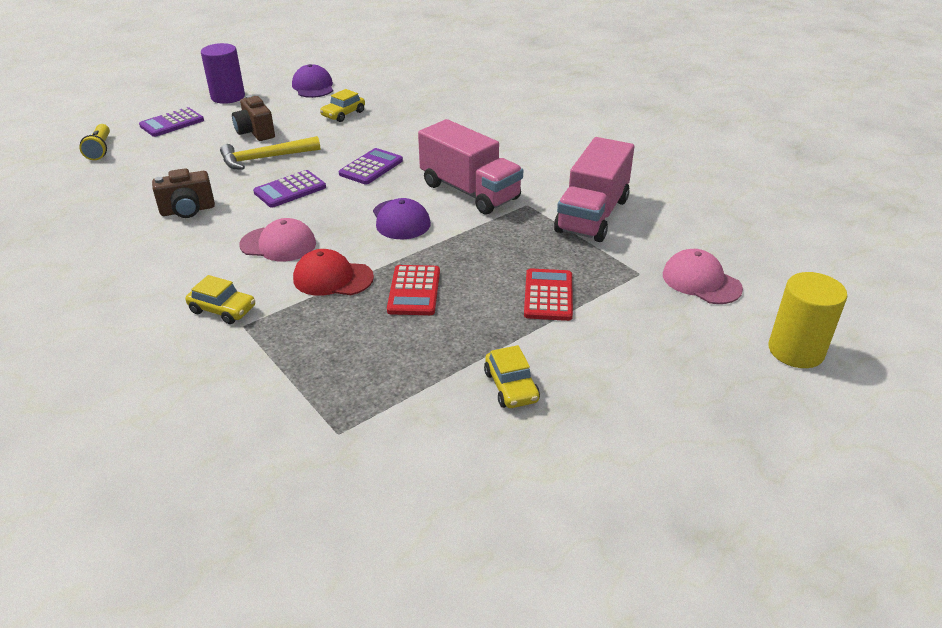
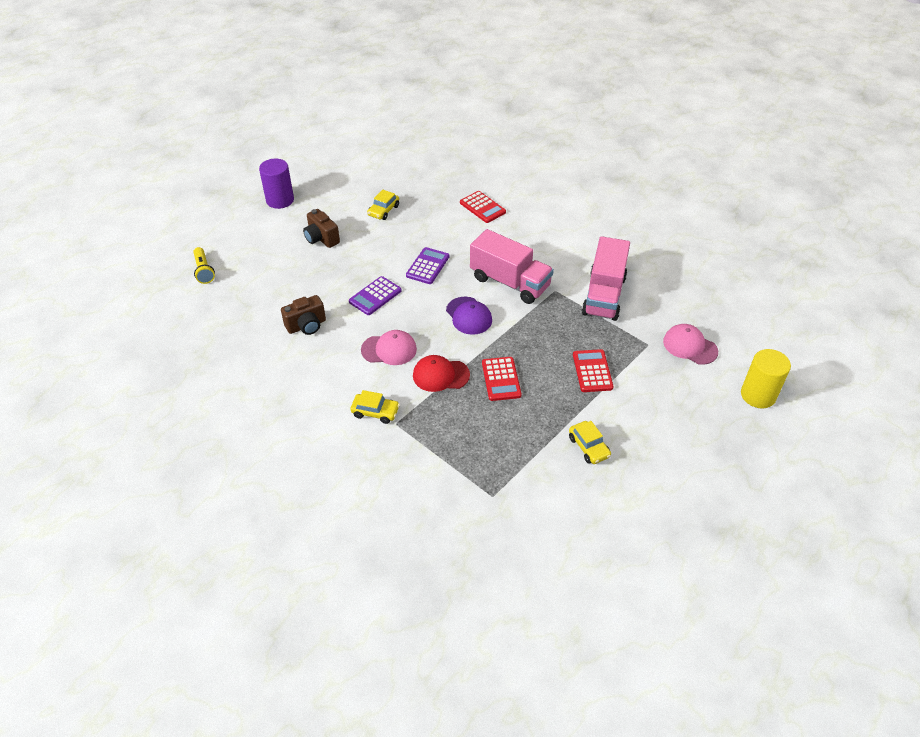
camera: 10 degrees left, 10 degrees up
purple calculator [139,107,204,137] -> none
yellow hammer [220,136,320,170] -> none
purple cap [292,64,333,98] -> none
none -> red calculator [460,191,506,223]

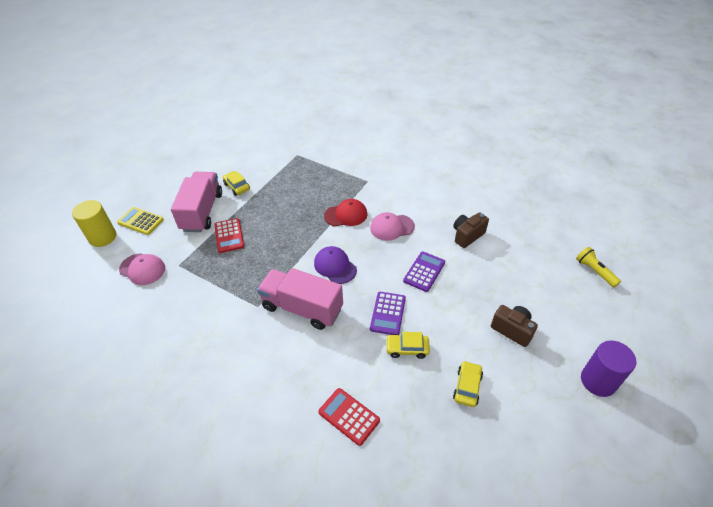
camera: 170 degrees right, 0 degrees up
yellow car [350,390,400,424] -> yellow car moved to [386,332,430,359]
red calculator [482,357,522,401] -> none
pink truck [582,236,630,321] -> pink truck moved to [171,172,222,232]
none -> yellow calculator [117,207,164,235]

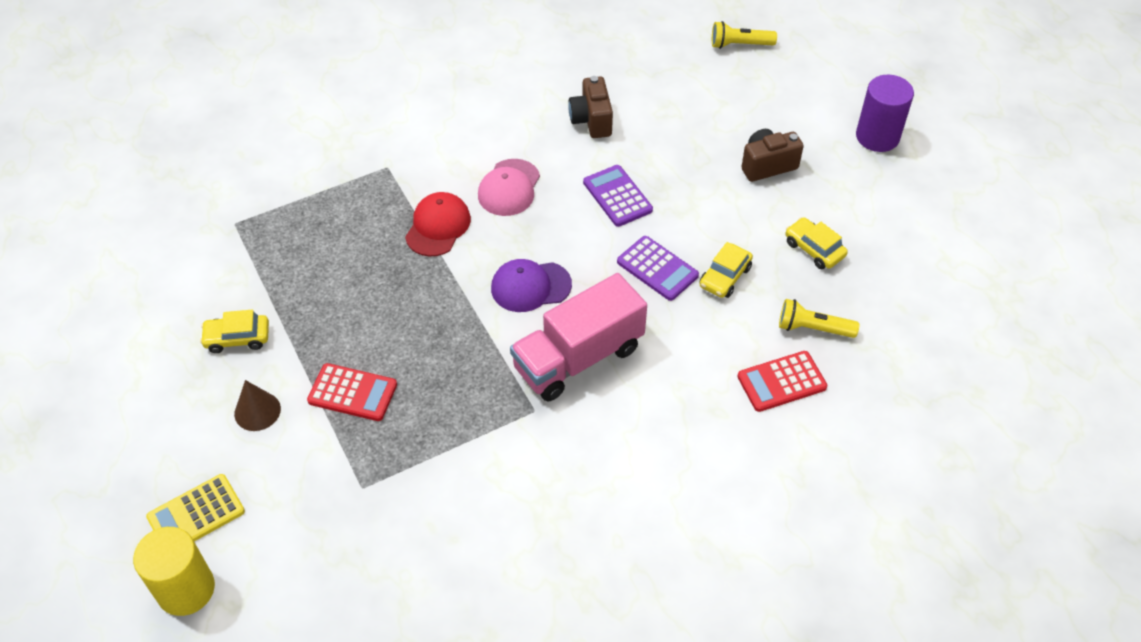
camera: 60 degrees left, 5 degrees up
pink cap [119,253,165,285] -> none
pink truck [171,172,222,232] -> brown cone [234,380,281,431]
none -> yellow flashlight [779,299,859,338]

